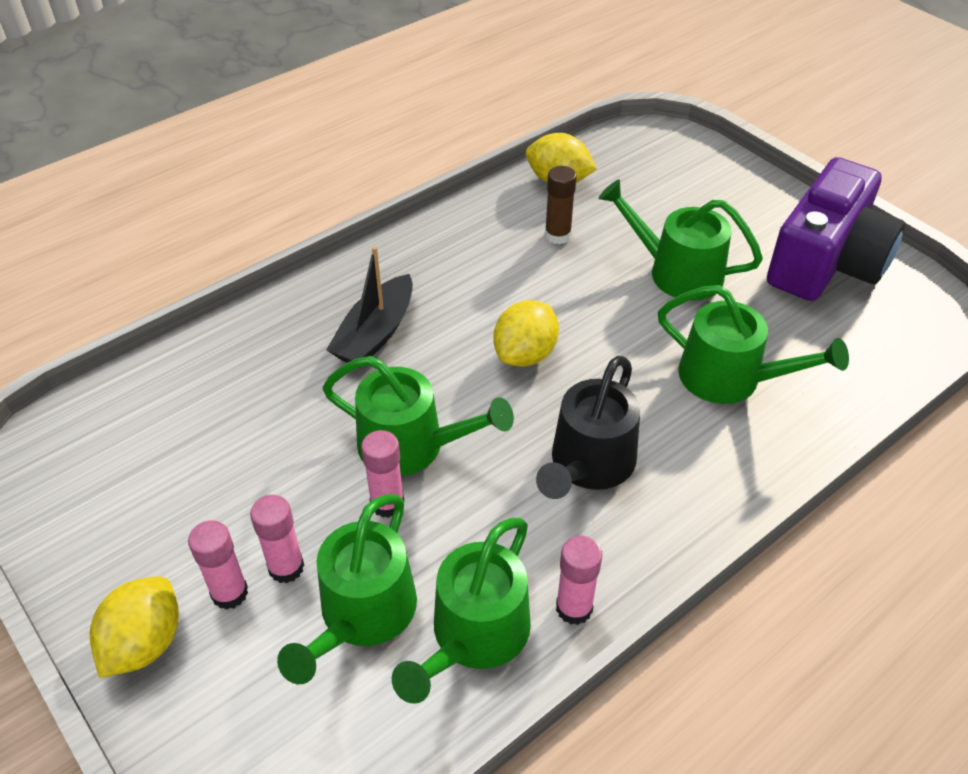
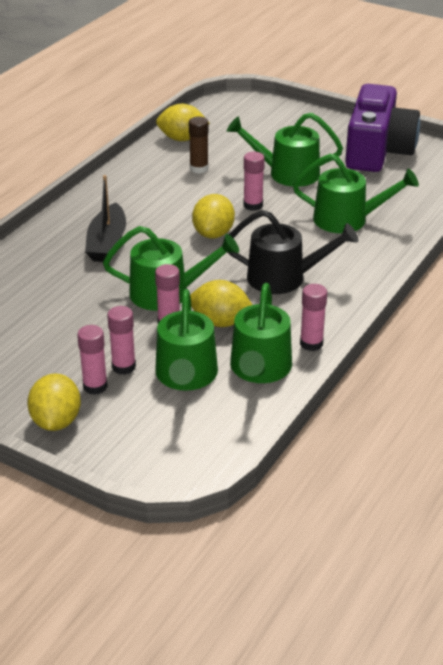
camera: 20 degrees left, 10 degrees down
black watering can [536,356,640,499] -> black watering can turned 90 degrees counterclockwise [227,210,358,294]
none -> yellow lemon [190,280,253,327]
none -> pink glue stick [243,152,265,211]

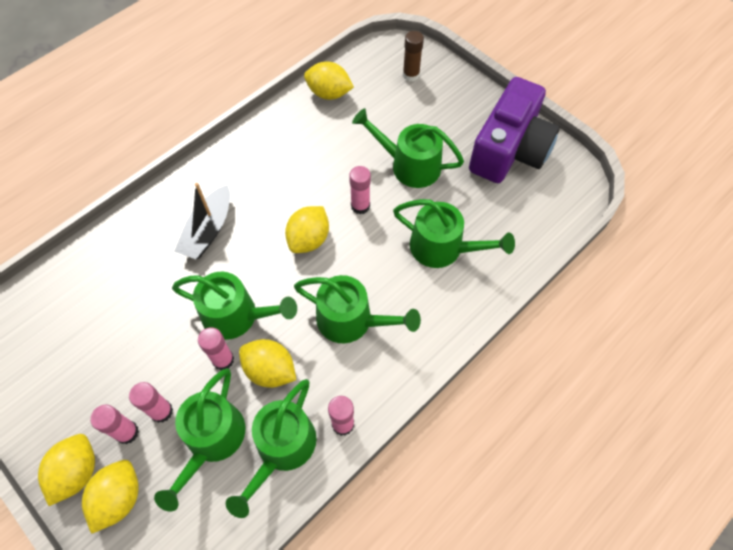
camera: 15 degrees right, 25 degrees up
brown glue stick [189,117,209,174] -> brown glue stick moved to [403,31,424,81]
black watering can [227,210,358,294] -> green watering can [294,275,421,343]
none -> yellow lemon [82,460,139,534]

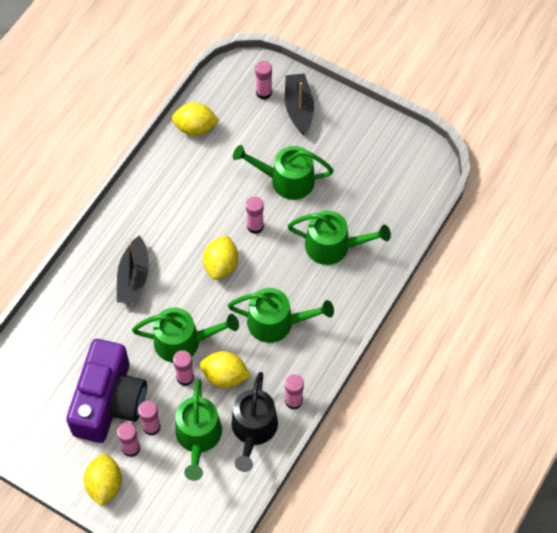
camera: 15 degrees left, 0 degrees up
yellow lemon [82,460,139,534] -> none
green watering can [226,379,316,518] -> black watering can [232,372,278,472]
brown glue stick [403,31,424,81] -> pink glue stick [255,61,272,100]
purple camera [469,77,560,183] -> purple camera moved to [66,339,147,443]
none -> black boat [285,73,314,135]

